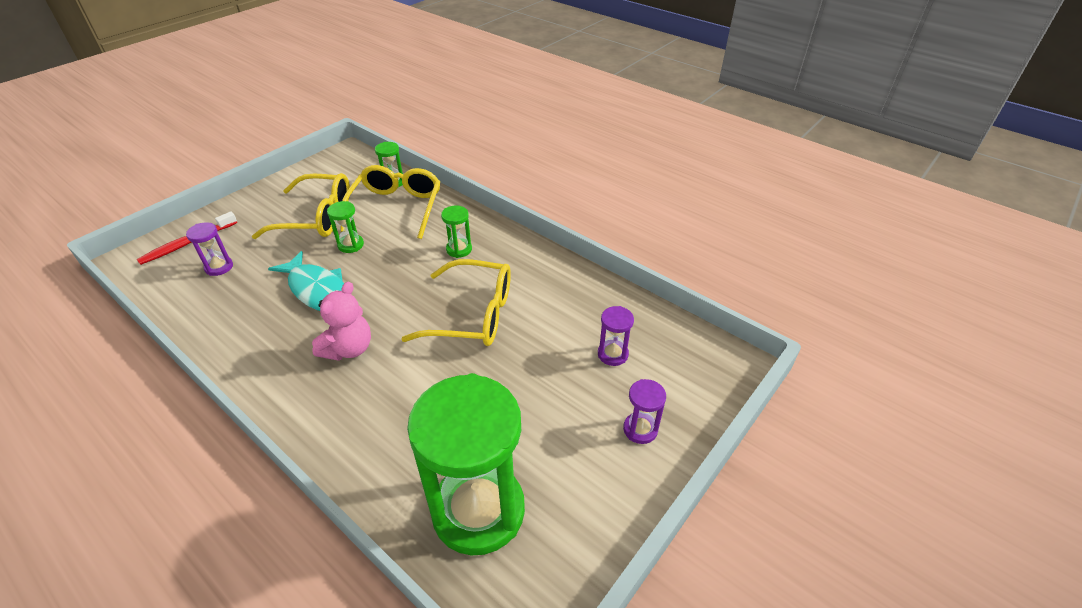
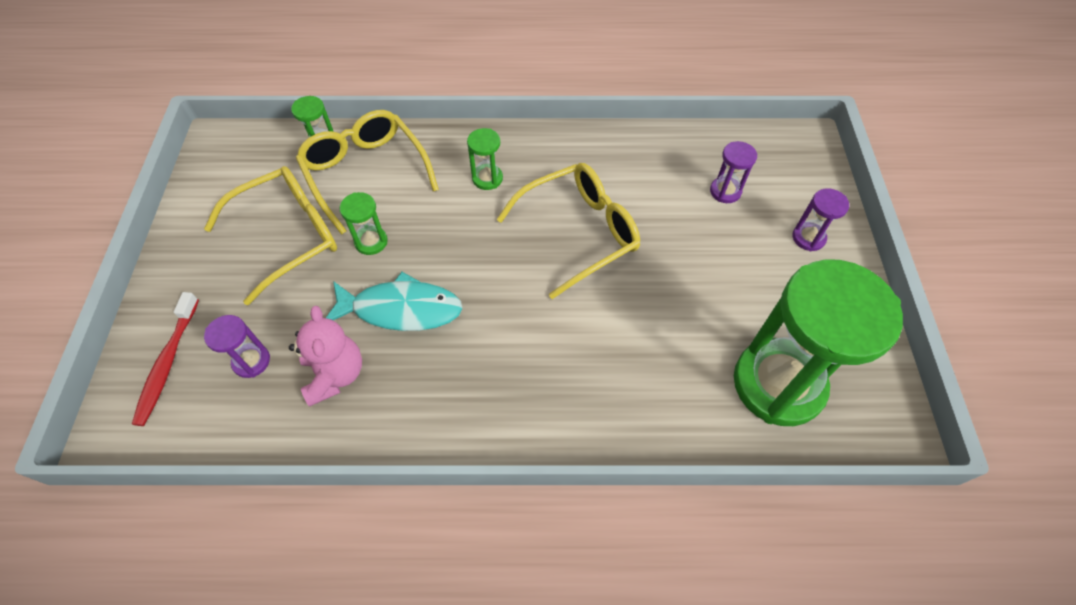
camera: 40 degrees left, 15 degrees up
pink teddy bear [312,282,371,361] -> pink teddy bear moved to [289,306,362,406]

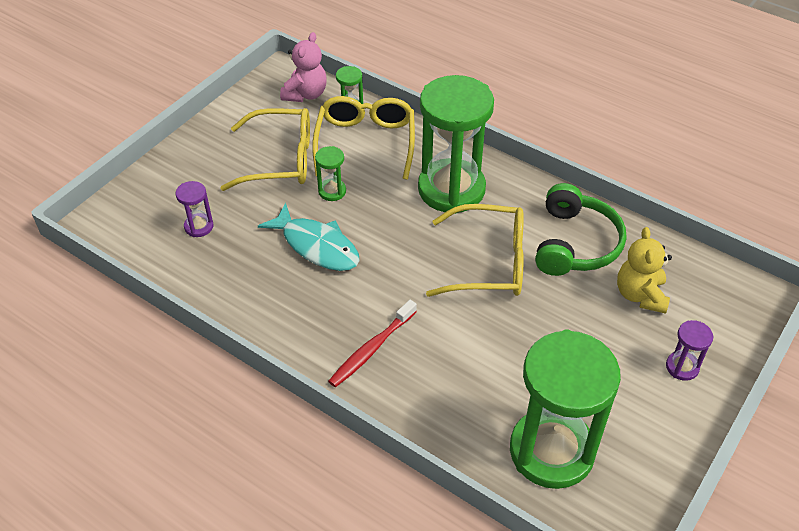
camera: 35 degrees right, 10 degrees down
red toothbrush [132,292,199,426] -> red toothbrush moved to [328,300,417,387]
pink teddy bear [289,306,362,406] -> pink teddy bear moved to [280,32,327,102]
green hourglass [467,128,503,190] -> green hourglass [418,75,494,214], size x2.41
purple hourglass [710,141,757,203] -> yellow teddy bear [617,227,672,314]
none -> green headphones [535,183,627,276]

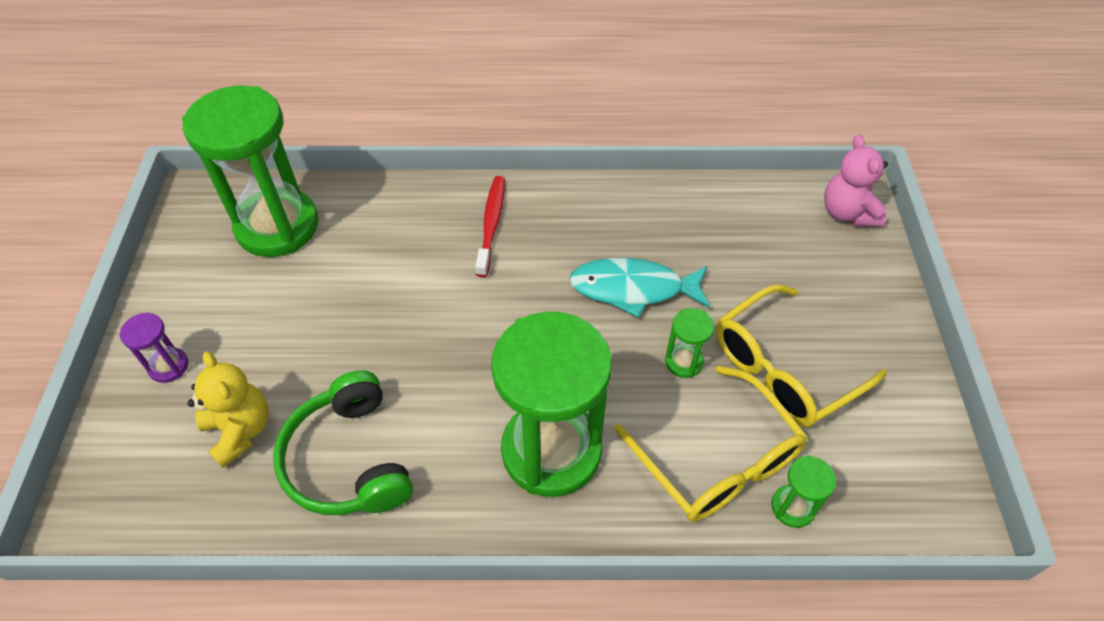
camera: 145 degrees right, 5 degrees up
purple hourglass [176,181,213,237] -> none
pink teddy bear [280,32,327,102] -> pink teddy bear moved to [824,135,888,227]
yellow glasses [426,204,524,297] -> none

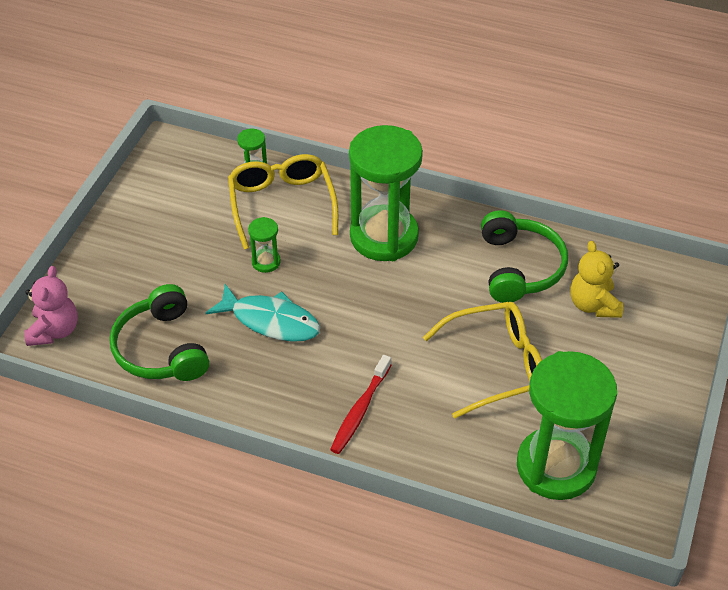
camera: 160 degrees left, 5 degrees down
purple hourglass [119,312,188,383] -> none
yellow glasses [716,284,887,427] -> yellow glasses moved to [423,302,542,419]
none -> green headphones [110,284,209,381]

